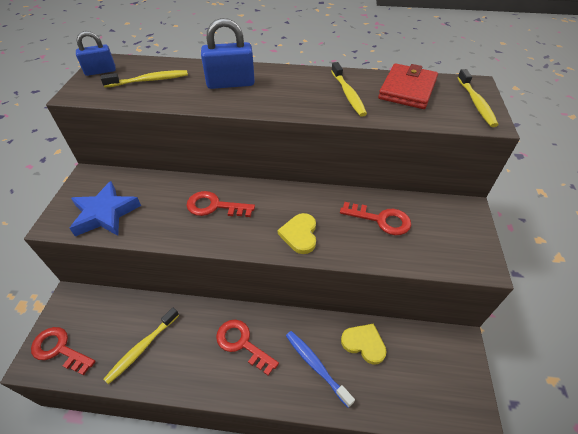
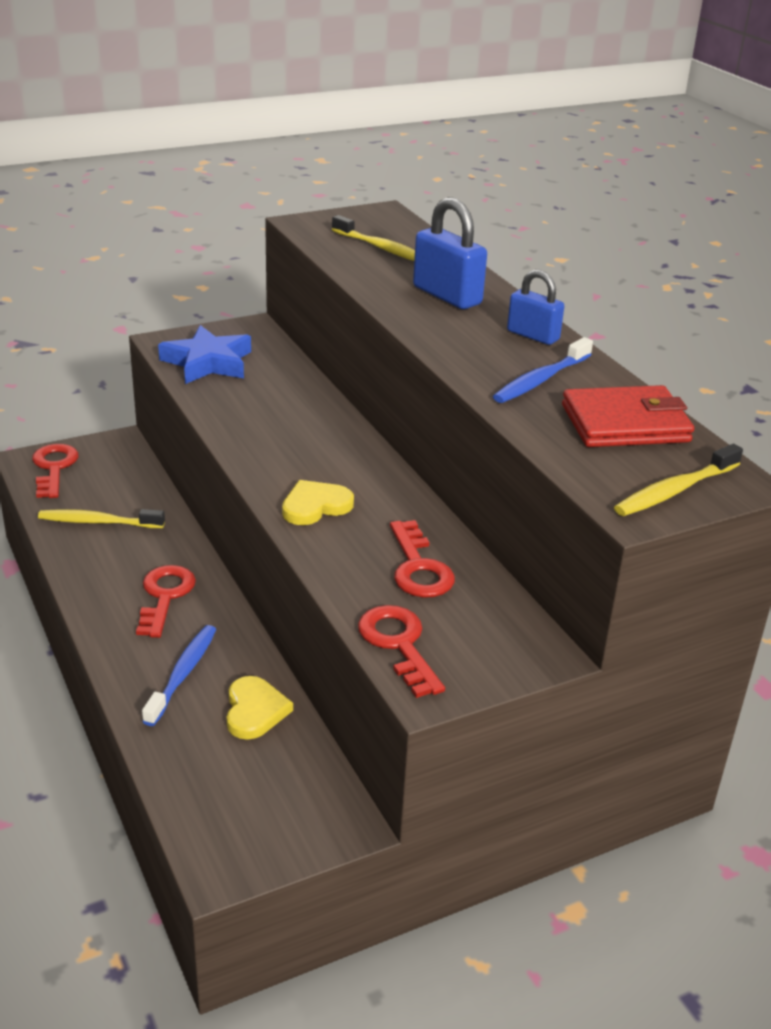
camera: 55 degrees right, 15 degrees down
blue padlock [76,31,116,76] -> blue padlock moved to [507,269,564,345]
red key [187,191,255,217] -> red key moved to [358,605,445,698]
yellow toothbrush [331,62,367,117] -> blue toothbrush [493,337,593,403]

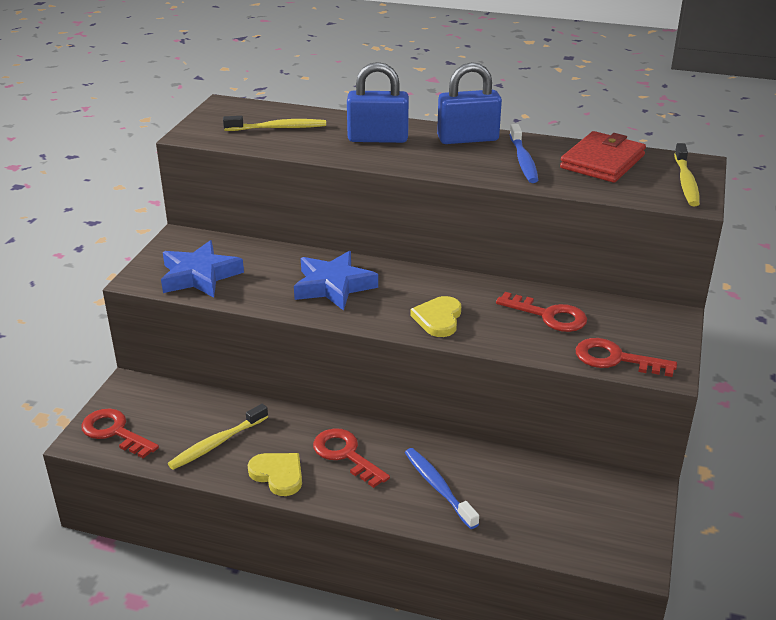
camera: 45 degrees left, 0 degrees up
yellow heart [227,676,293,740] -> yellow heart moved to [248,453,302,496]
blue padlock [507,269,564,345] -> blue padlock [437,62,502,144], size x1.52
none -> blue star [294,251,378,311]

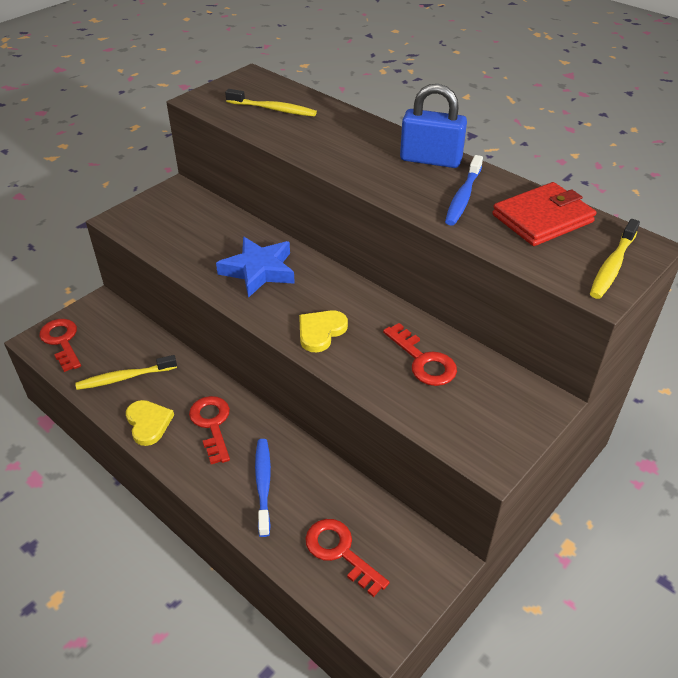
camera: 25 degrees right, 10 degrees up
blue star [161,240,244,298] -> none
blue padlock [347,62,409,143] -> none
red key [576,338,677,377] -> red key moved to [305,519,389,597]

